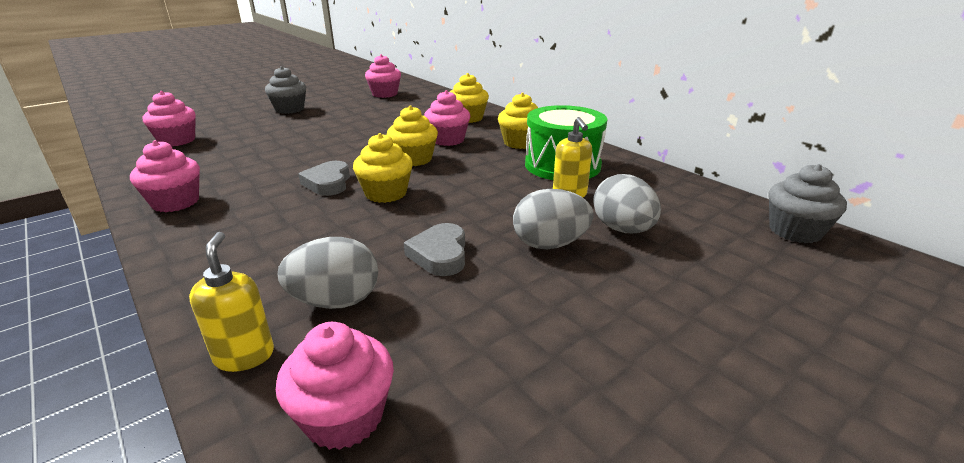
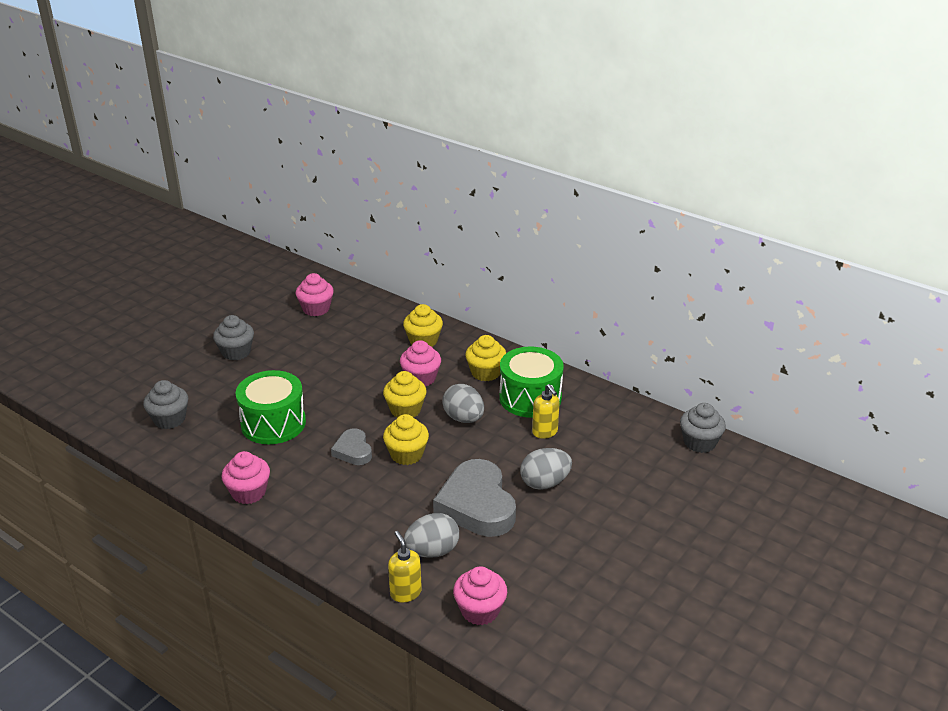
camera: 15 degrees left, 5 degrees up
pink cupcake [143,91,196,147] -> grey cupcake [143,380,188,429]
grey heart [404,223,465,276] -> grey heart [433,459,516,537], size x1.89
grey egg [593,174,661,233] -> grey egg moved to [442,384,484,423]
none -> green drum [236,370,306,444]

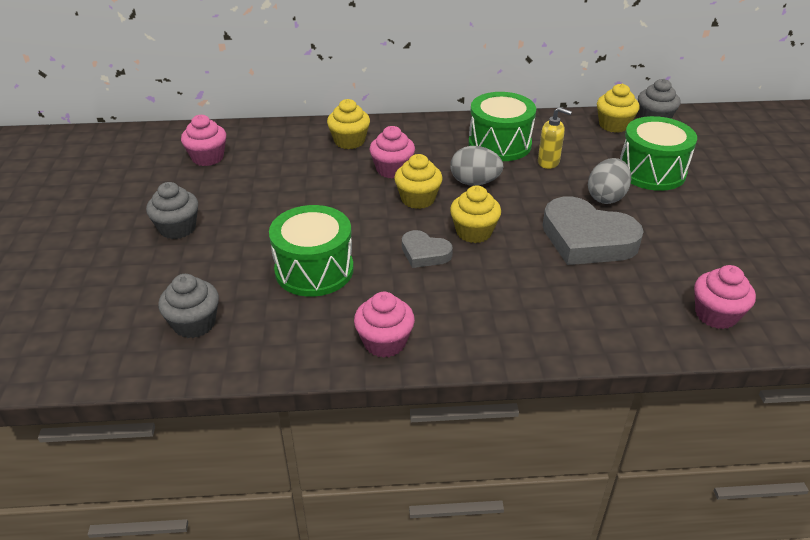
camera: 40 degrees left, 5 degrees up
yellow soap dispenser [388,531,422,602] -> none
grey egg [404,513,459,558] -> none
yellow cupcake [465,335,506,381] -> yellow cupcake moved to [597,84,640,133]
none -> green drum [620,116,697,191]

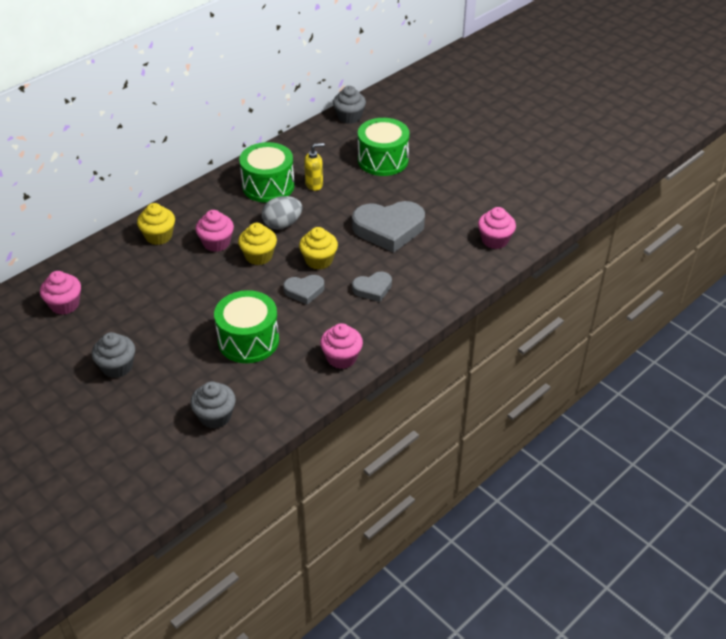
camera: 40 degrees left, 5 degrees up
grey egg [588,158,631,204] -> none
yellow cupcake [597,84,640,133] -> none
none -> grey heart [352,272,392,302]

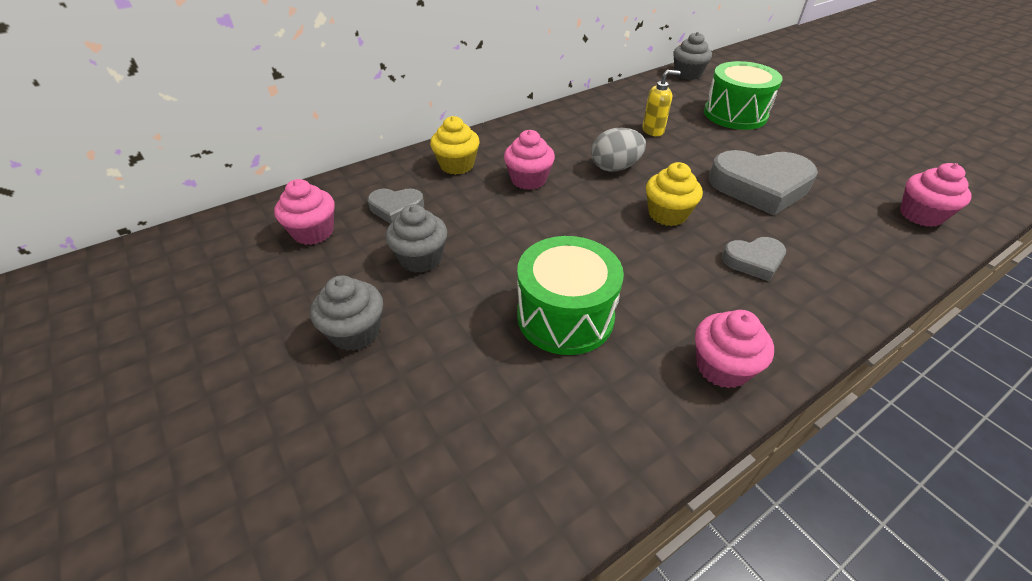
camera: 10 degrees right, 0 degrees up
grey cupcake [190,381,236,429] -> grey cupcake moved to [386,204,447,273]
yellow cupcake [238,223,277,265] -> none
green drum [239,142,295,203] -> none
grey heart [283,275,325,305] -> grey heart moved to [368,188,424,224]

